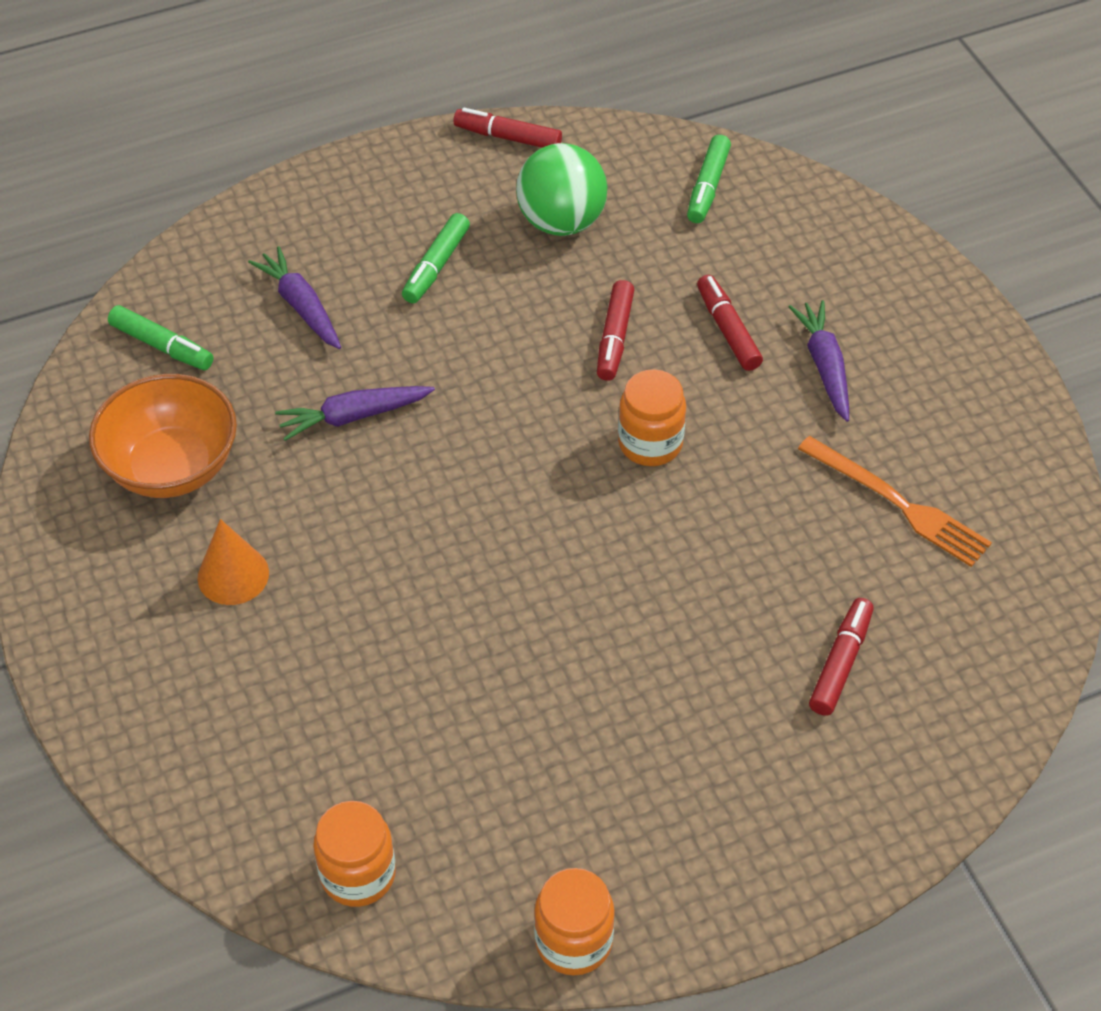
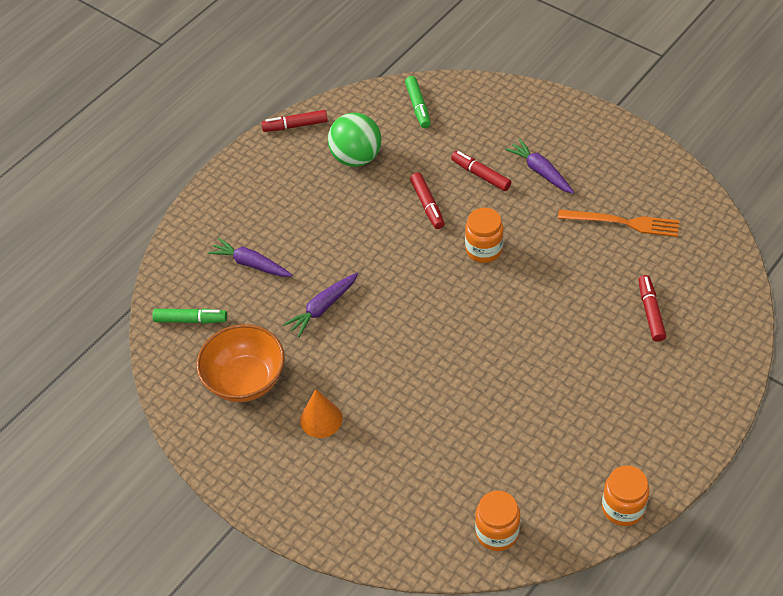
camera: 25 degrees left, 0 degrees up
green marker [402,213,470,303] -> none

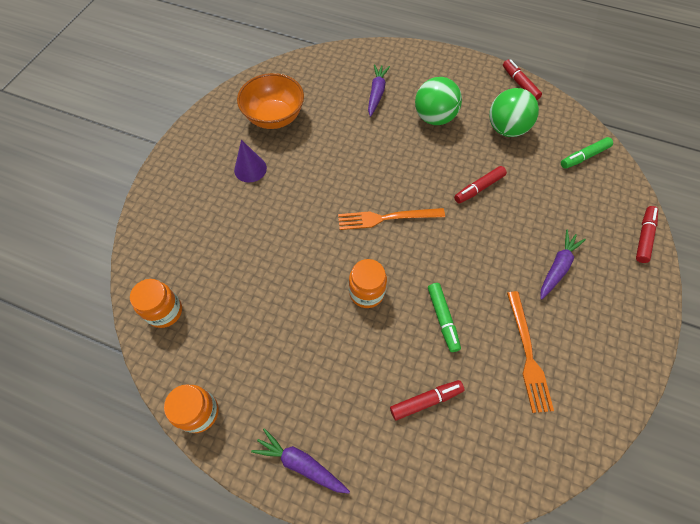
camera: 70 degrees right, 10 degrees up
green marker [152,308,227,324] -> green marker moved to [428,283,461,352]
purple carrot [283,273,358,337] -> purple carrot moved to [251,428,350,494]
orange cone [300,389,343,438] -> purple cone [234,140,267,183]
red marker [451,151,511,191] -> red marker moved to [636,206,658,263]
orange jar [465,208,504,263] -> orange jar moved to [349,259,387,308]
none -> orange fork [338,208,445,230]
none -> green ball [415,77,462,125]

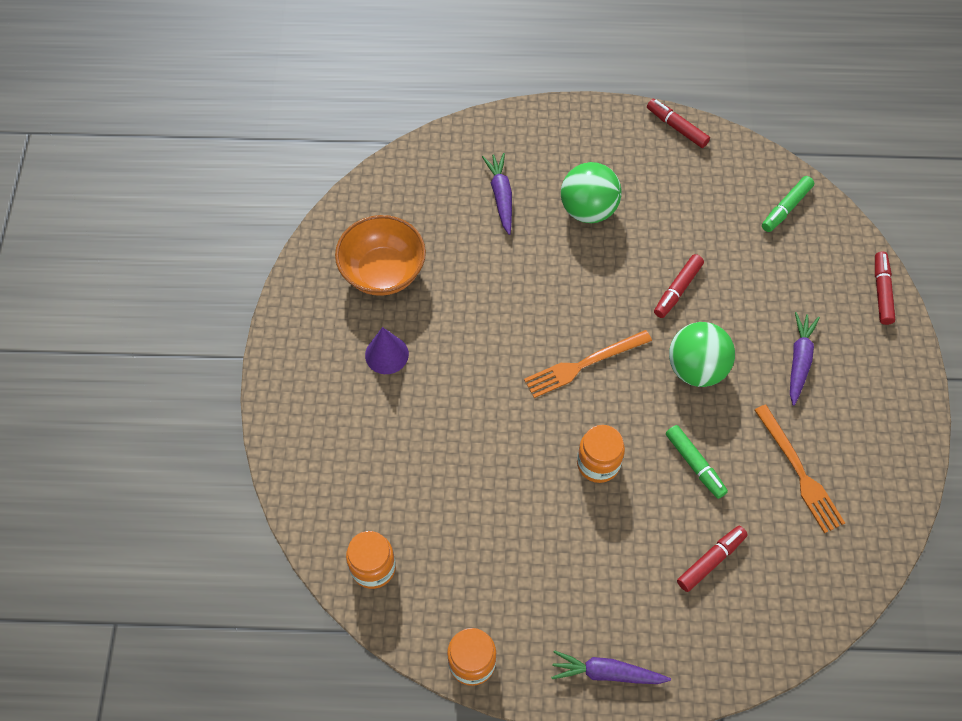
camera: 20 degrees left, 0 degrees up
green ball [489,88,539,137] -> green ball moved to [669,322,735,387]

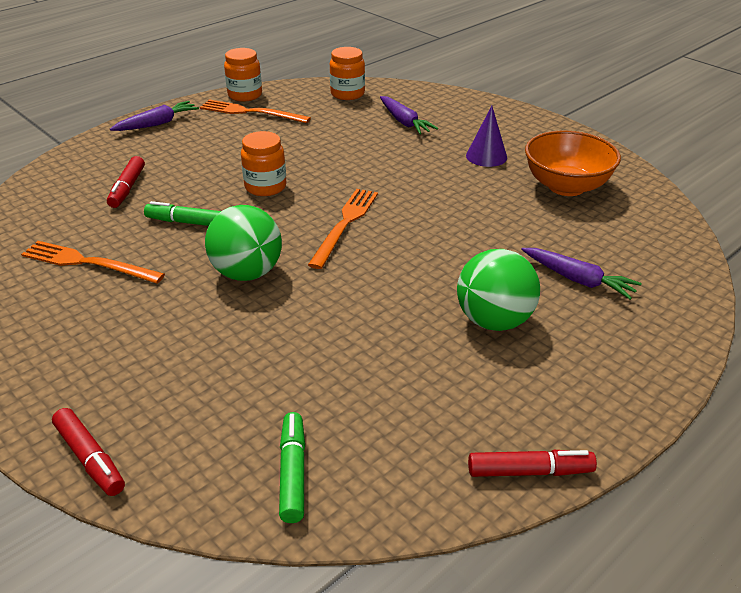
camera: 135 degrees right, 25 degrees down
red marker [654,254,704,318] -> none
purple carrot [790,312,820,406] -> purple carrot moved to [380,96,438,135]
none -> orange fork [200,100,311,124]

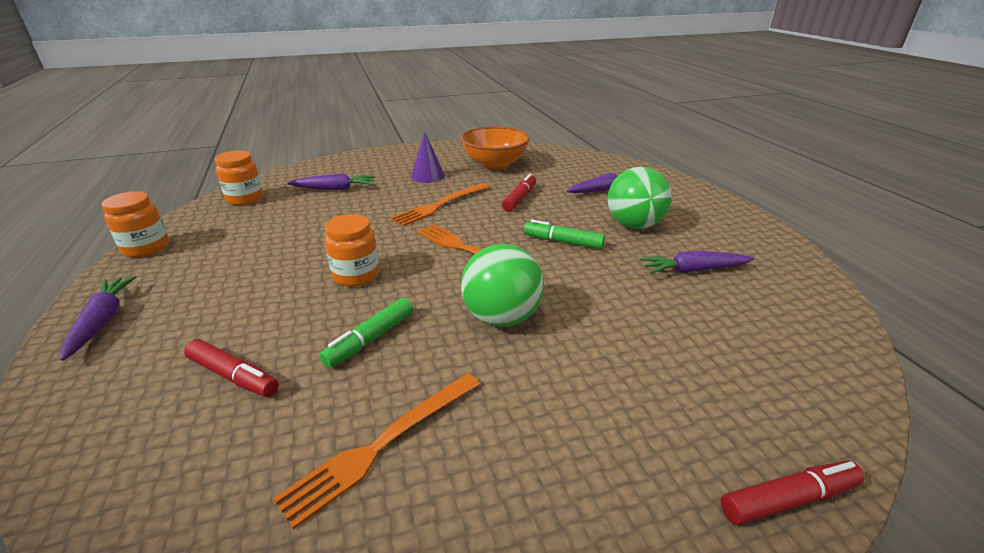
camera: 65 degrees left, 5 degrees down
orange fork [200,100,311,124] -> orange fork moved to [391,183,490,226]
green marker [279,412,305,523] -> green marker moved to [524,220,605,249]
red marker [468,450,597,477] -> red marker moved to [502,174,536,211]
none -> purple carrot [640,251,754,274]

